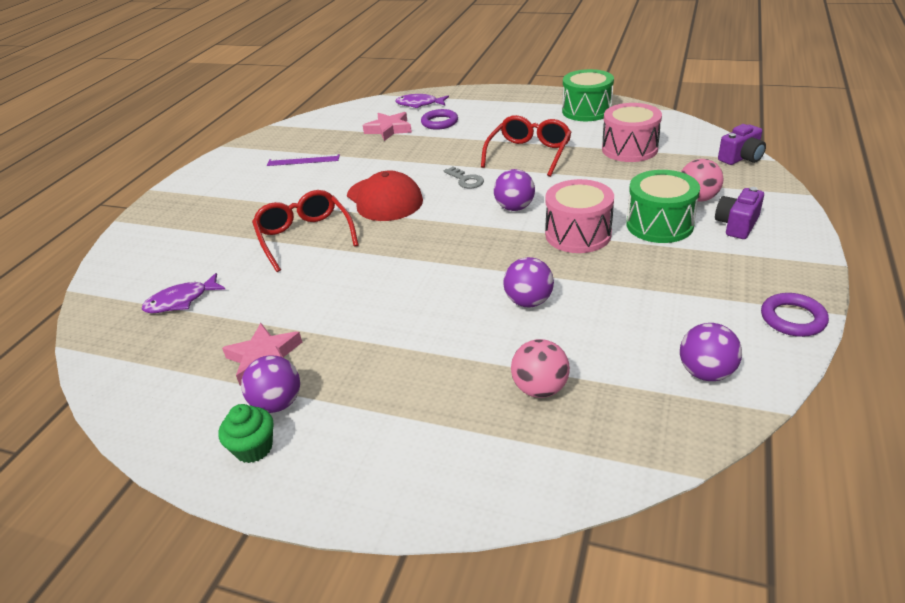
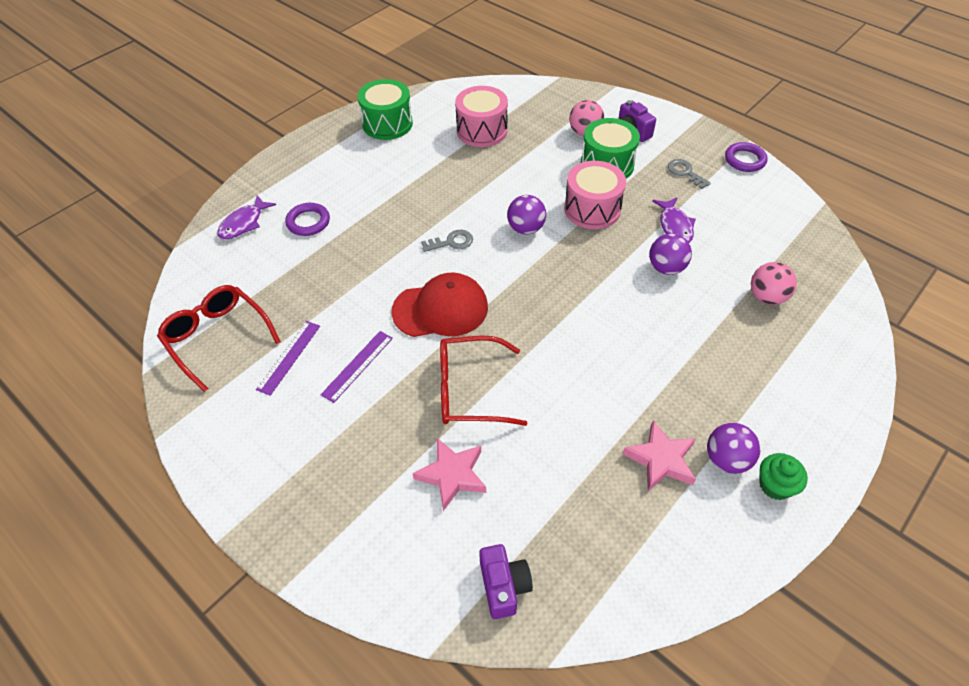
camera: 70 degrees left, 15 degrees up
purple fish [142,273,225,313] -> purple fish moved to [652,197,696,243]
pink star [363,112,412,141] -> pink star moved to [412,438,486,511]
red glasses [481,115,572,177] -> red glasses moved to [157,285,281,392]
purple ball [680,323,742,381] -> none
purple camera [718,124,766,165] -> purple camera moved to [479,544,533,619]
none -> purple ruler [321,331,393,403]
none -> grey key [668,159,711,189]

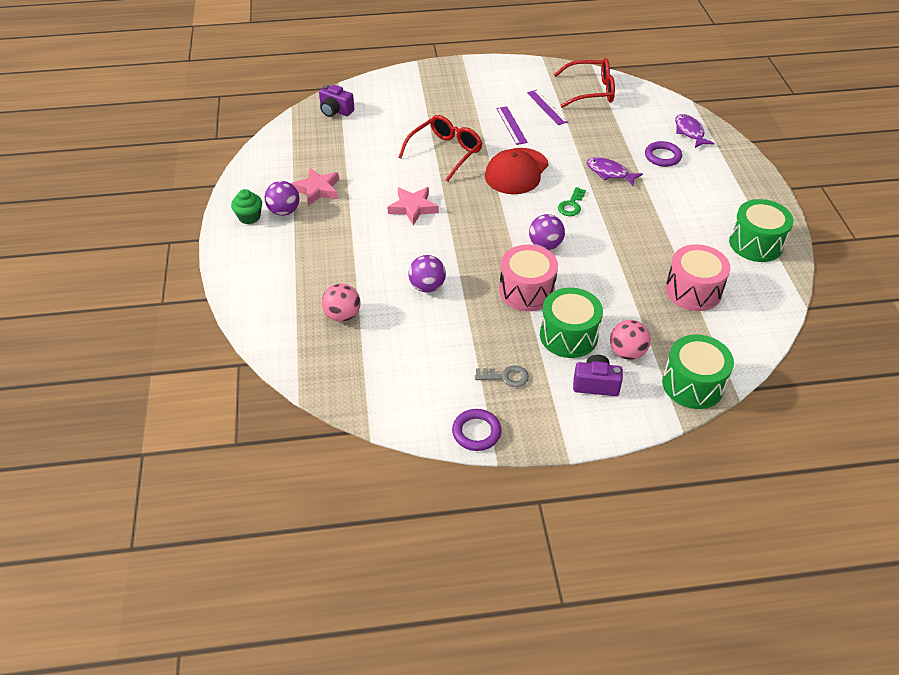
camera: 130 degrees right, 5 degrees down
pink star [412,438,486,511] -> pink star moved to [388,187,439,226]
grey key [421,230,473,252] -> green key [558,187,586,216]
purple fish [652,197,696,243] -> purple fish moved to [587,157,643,186]
none -> green drum [662,334,734,409]

